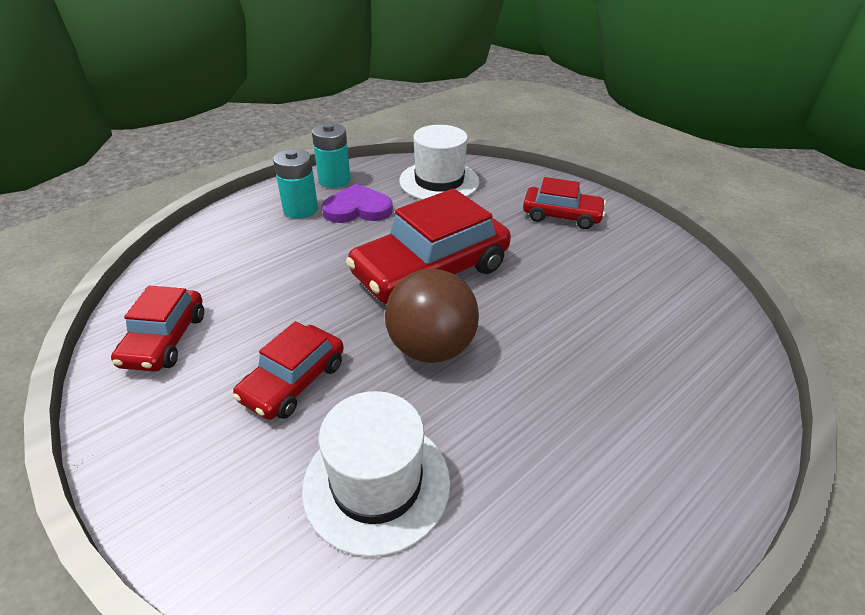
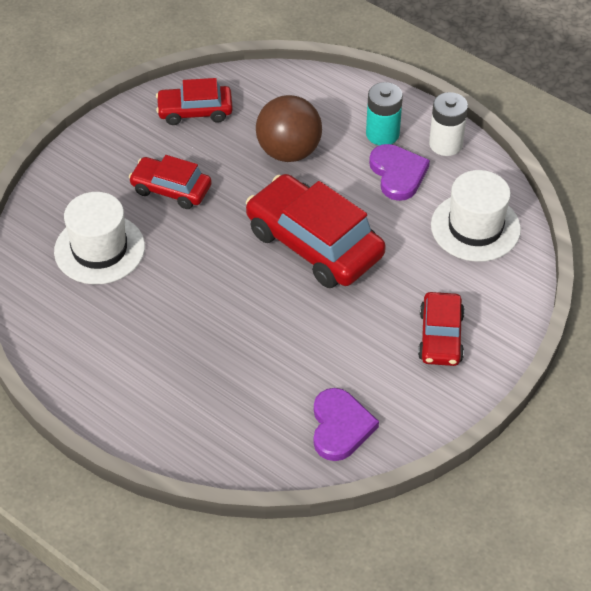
camera: 80 degrees right, 10 degrees up
turquoise battery [312,123,351,188] -> white battery [429,92,468,156]
brown ball [385,269,479,363] -> brown ball moved to [256,95,322,162]
none -> purple heart [314,388,379,461]

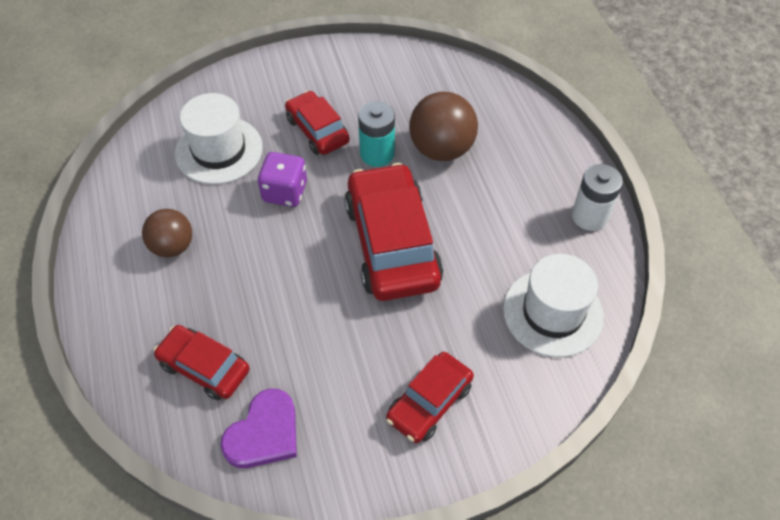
camera: 35 degrees right, 5 degrees up
red car [156,78,233,125] -> red car moved to [153,325,250,400]
turquoise battery [366,82,403,145] -> turquoise battery moved to [358,101,395,167]
purple heart [369,144,430,201] -> none
none -> brown ball [142,209,192,257]
none -> purple dice [257,152,307,207]

